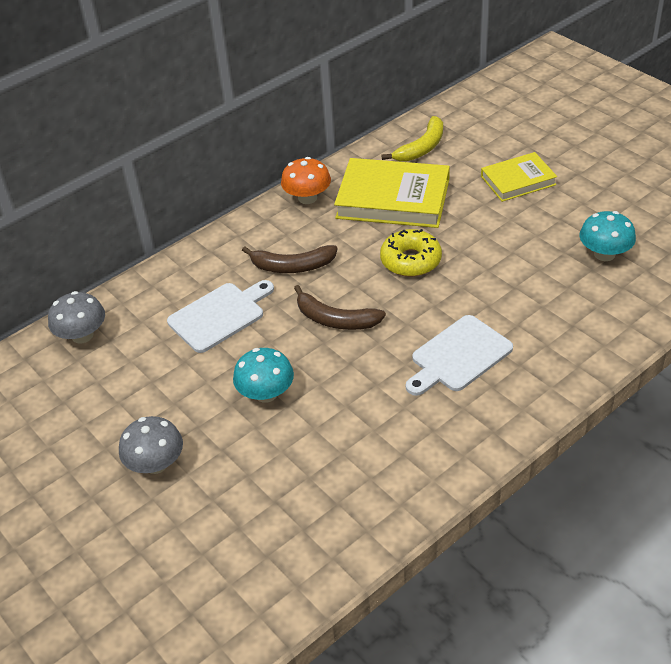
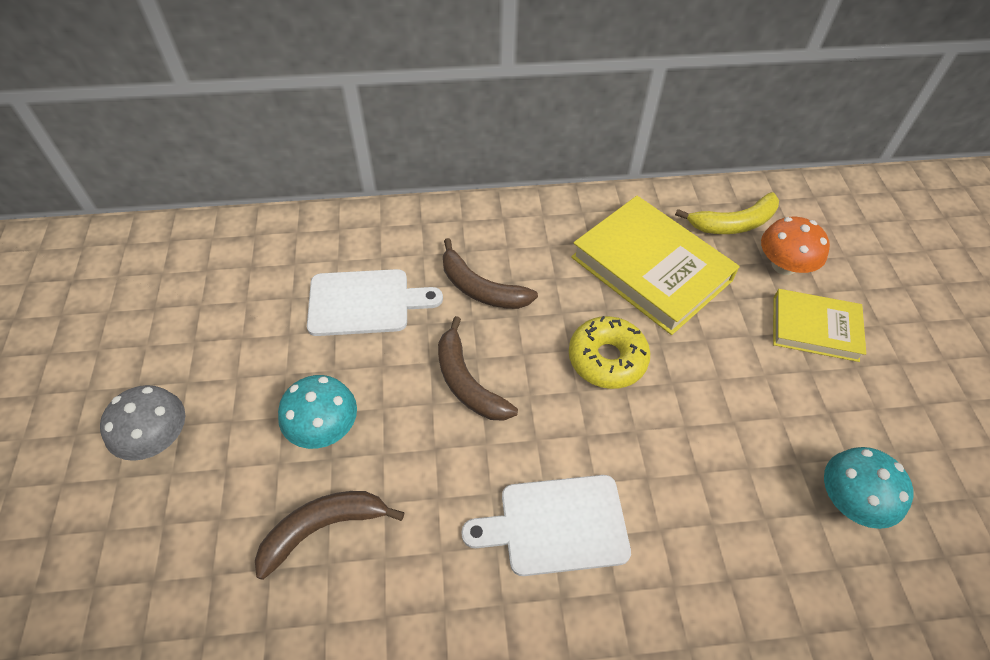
camera: 30 degrees right, 10 degrees up
grey mushroom [48,291,105,344] -> none
orange mushroom [281,157,331,204] -> orange mushroom moved to [761,217,830,275]
none -> brown banana [255,491,405,580]

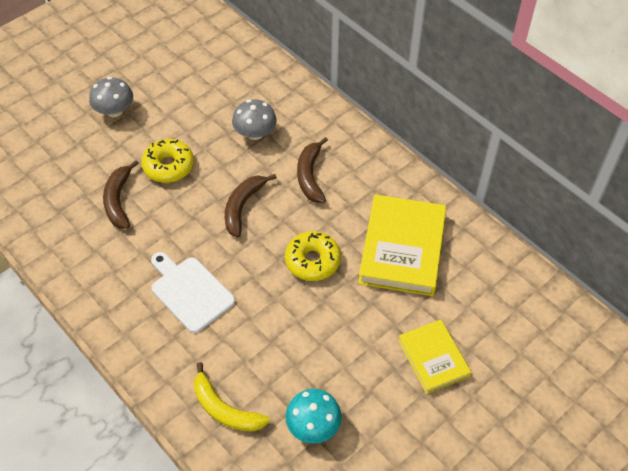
camera: 55 degrees right, 0 degrees up
brown banana [255,491,405,580] -> brown banana turned 120 degrees counterclockwise [103,160,139,229]
turquoise mushroom [278,375,357,449] -> yellow donut [141,139,194,183]
white cutting board [307,269,443,336] -> grey mushroom [232,99,277,140]
yellow banana [675,192,779,234] -> yellow banana moved to [194,362,270,432]
orange mushroom [761,217,830,275] -> none

